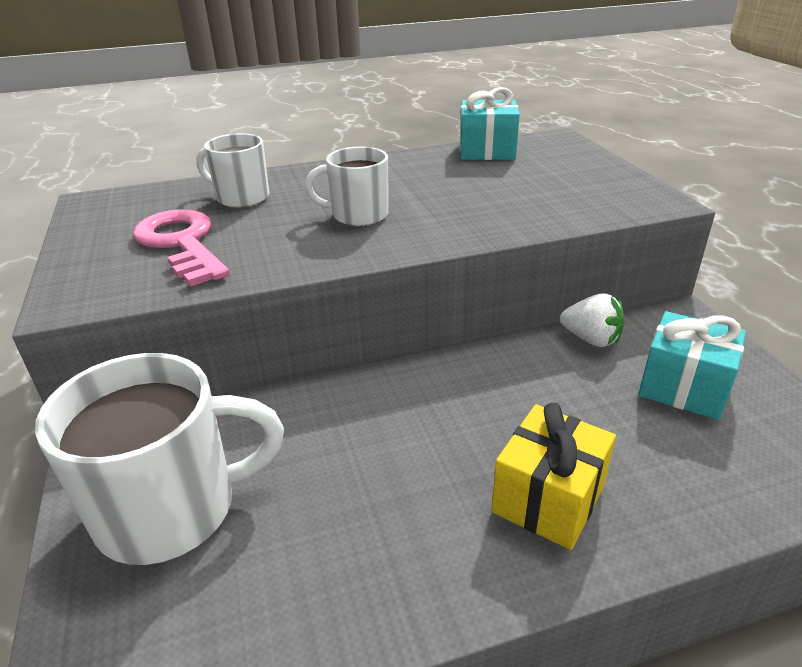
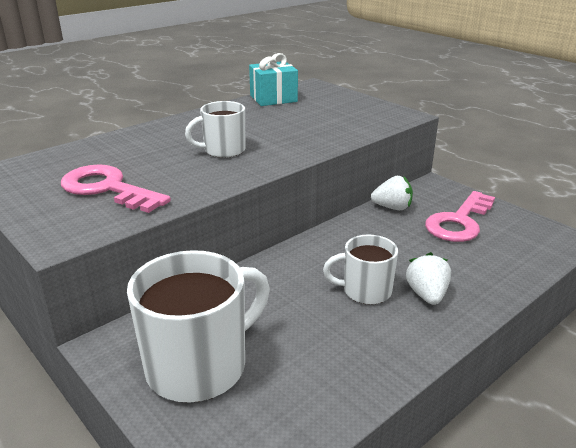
camera: 25 degrees left, 5 degrees down
white mug [196,133,269,208] -> white mug moved to [323,234,398,305]
yellow gift [491,403,616,550] -> white strawberry [406,252,451,305]
turquoise gift [638,311,746,420] -> pink key [425,191,495,242]

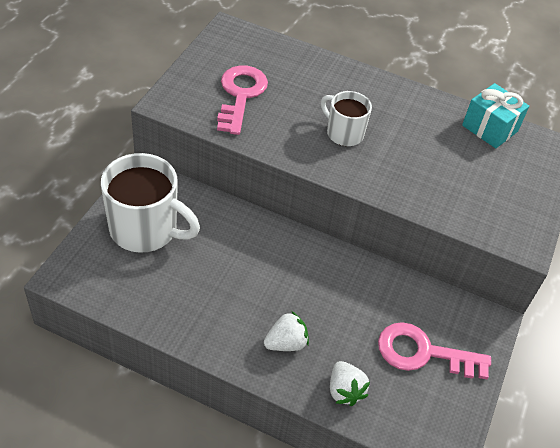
camera: 60 degrees right, 20 degrees up
white mug [323,234,398,305] -> none
white strawberry [371,176,413,210] -> white strawberry moved to [330,361,370,406]

